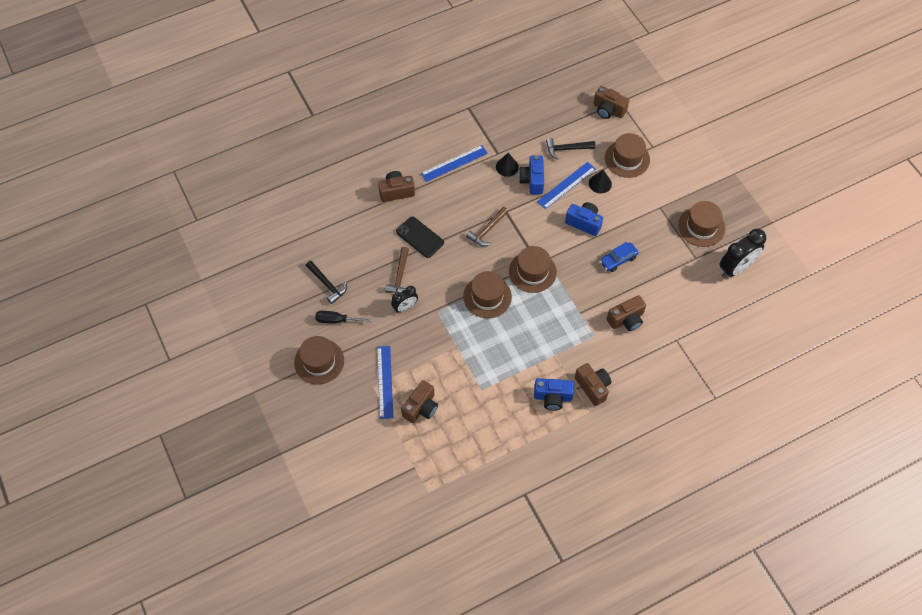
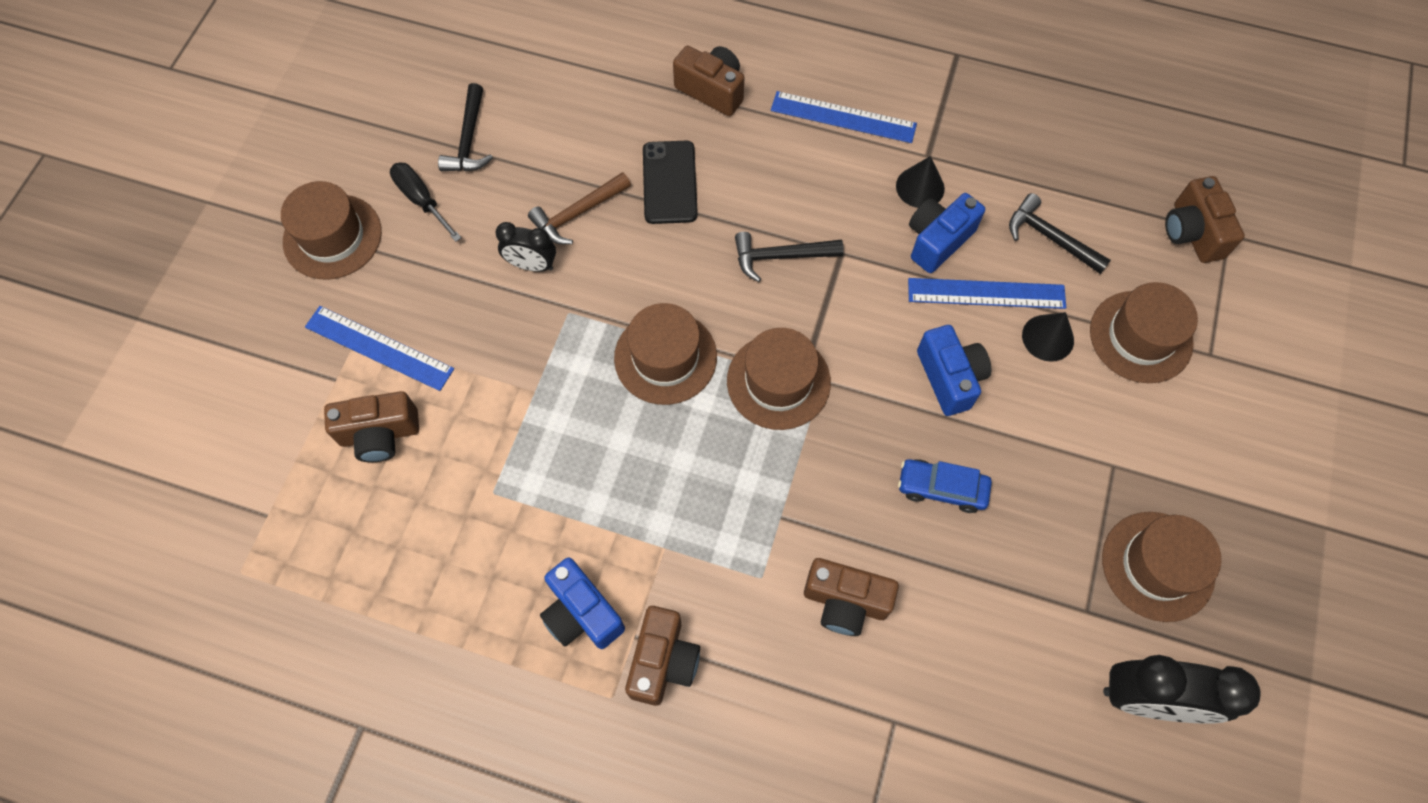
camera: 45 degrees right, 5 degrees up
blue ruler [377,346,393,419] -> blue ruler turned 75 degrees clockwise [305,306,454,391]
brown hammer [466,207,509,246] -> black hammer [735,232,844,282]

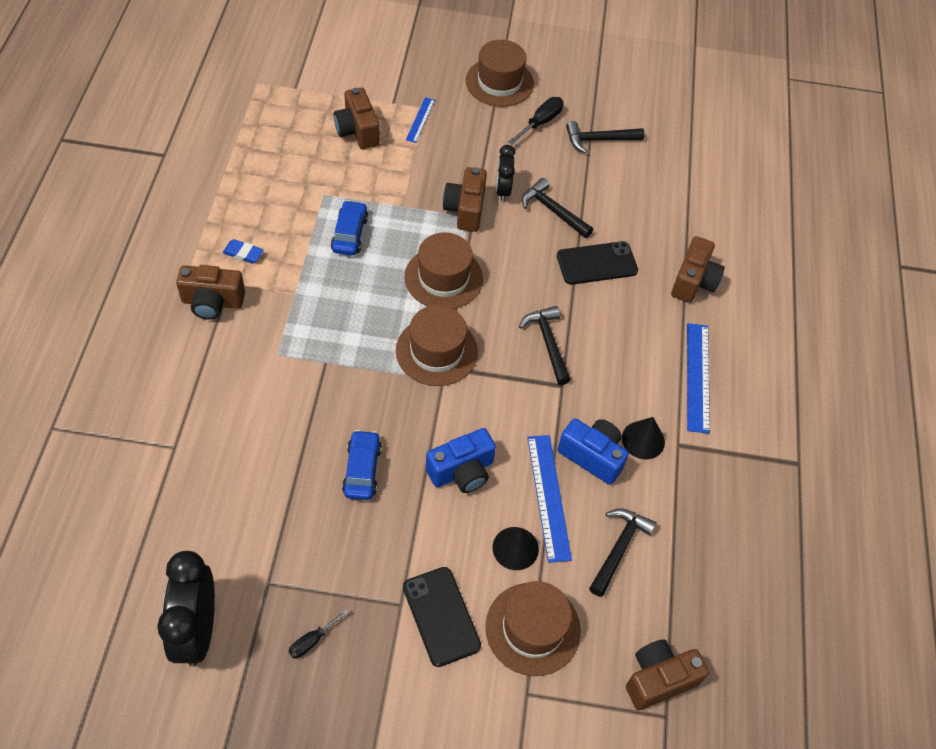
camera: 75 degrees right, 10 degrees down
blue ruler [305,306,454,391] -> blue ruler [406,97,435,143], size x0.57
brown hammer [528,172,631,244] -> black hammer [522,178,593,238]
blue camera [540,557,625,649] -> blue eraser [222,239,264,263]
brown camera [804,558,899,636] -> brown camera moved to [443,167,487,232]
brown hat [1102,512,1221,622] -> black screwdriver [288,609,349,659]
none -> blue car [331,200,368,255]
none -> black phone [403,567,481,667]

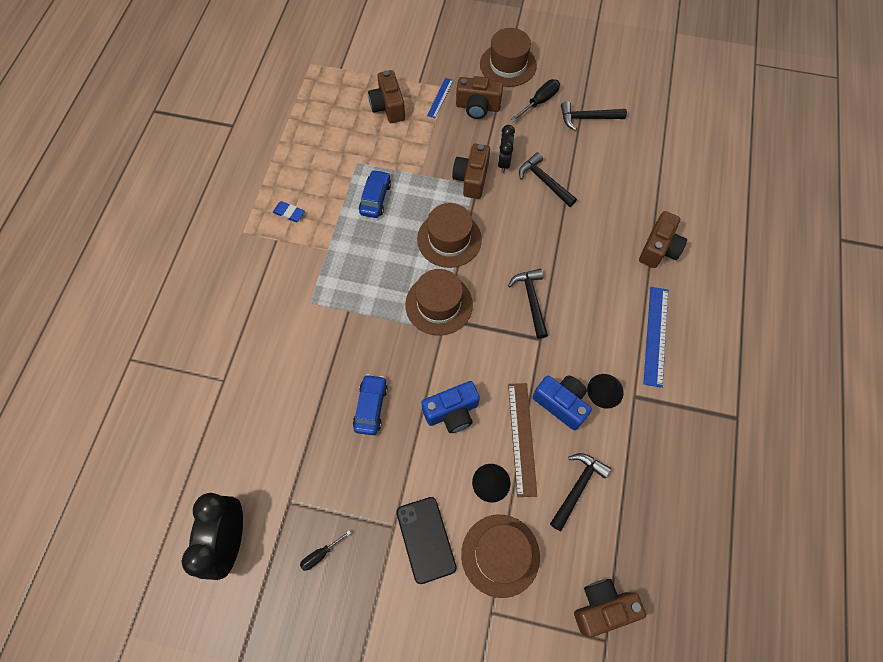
camera: 10 degrees right, 10 degrees up
brown camera [176,265,245,320] -> brown camera moved to [456,76,503,119]
blue ruler [527,435,572,563] -> brown ruler [508,383,537,497]
black phone [557,241,638,285] -> none

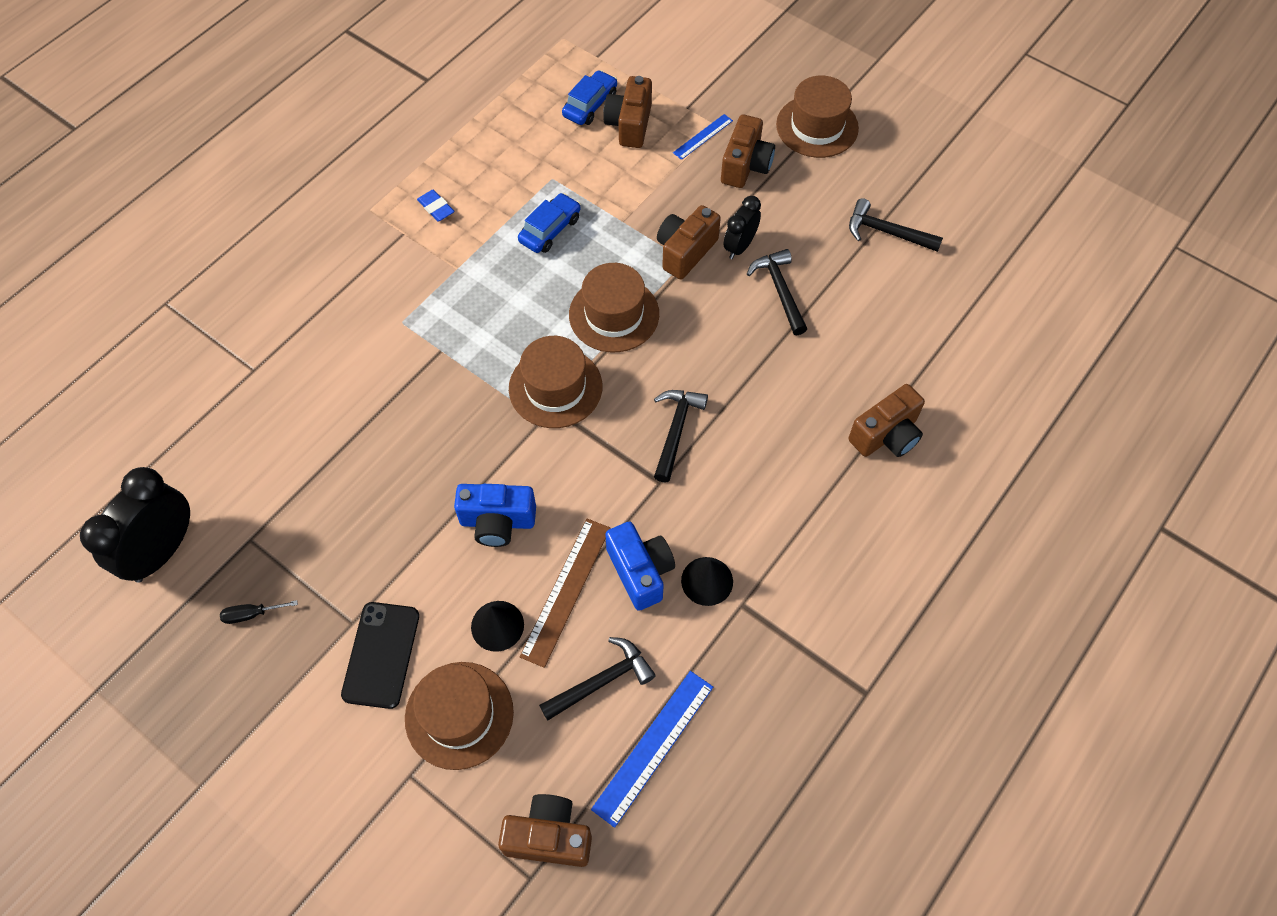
camera: 25 degrees right, 5 degrees down
blue car [353,374,388,435] -> blue car moved to [562,70,617,125]
brown camera [456,76,503,119] -> brown camera turned 105 degrees counterclockwise [721,114,775,188]
black screwdriver [511,79,560,122] -> none
blue ruler [643,287,668,388] -> blue ruler moved to [591,671,713,828]

